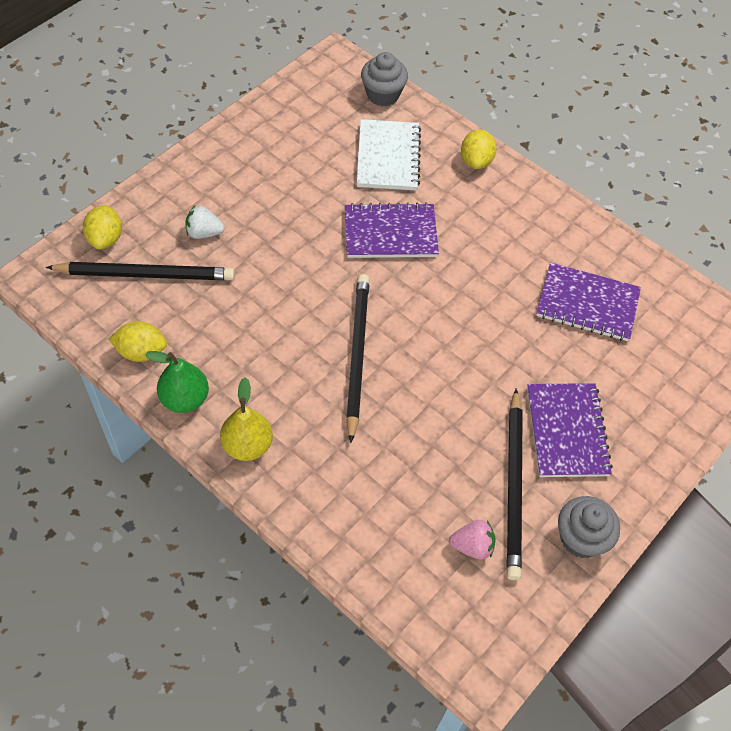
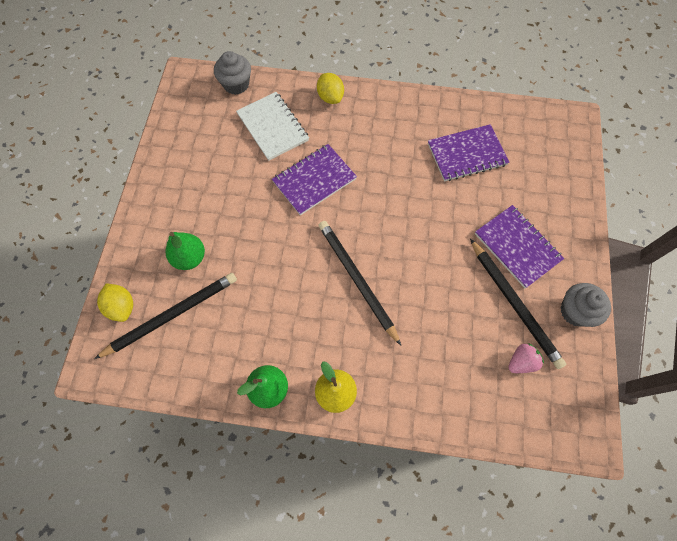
camera: 30 degrees left, 10 degrees up
yellow lemon [109,321,167,362] -> none
white strawberry [186,206,224,239] -> green pear [166,232,205,270]

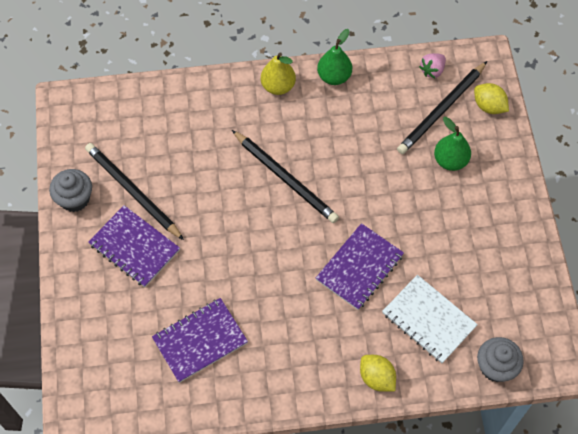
camera: 165 degrees right, 5 degrees down
pink strawberry [508,343,544,373] -> pink strawberry moved to [419,53,446,78]

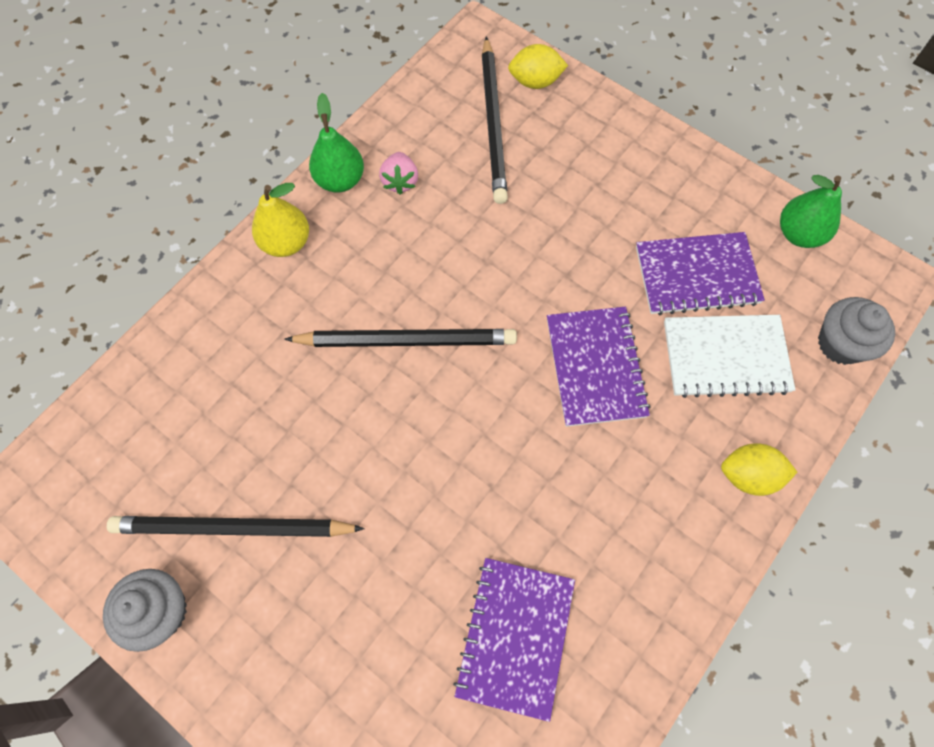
camera: 45 degrees left, 5 degrees up
purple notebook [88,205,180,287] -> purple notebook moved to [636,232,765,315]
pink strawberry [419,53,446,78] -> pink strawberry moved to [379,152,418,195]
green pear [434,117,471,171] -> green pear moved to [780,175,842,248]

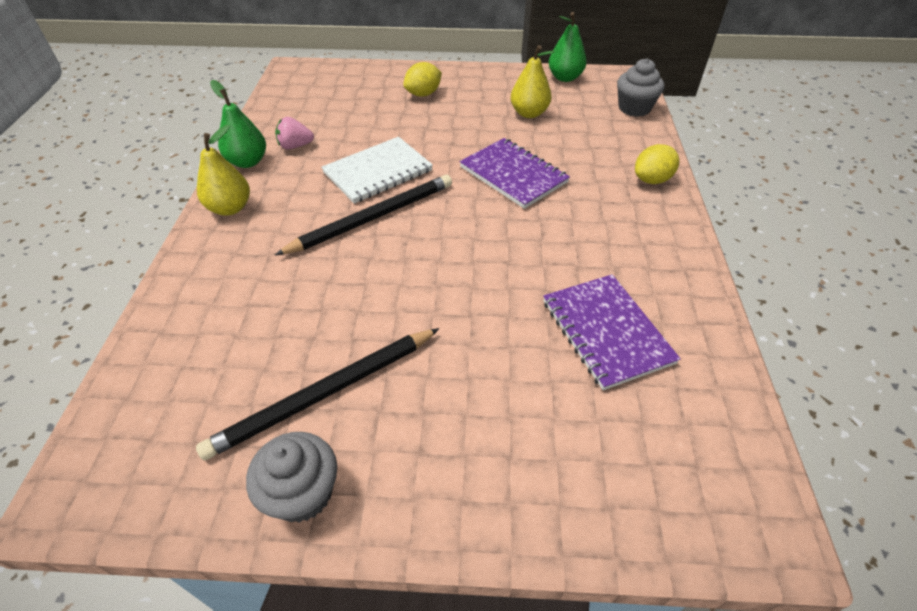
camera: 35 degrees left, 20 degrees down
pink strawberry [379,152,418,195] -> pink strawberry turned 120 degrees clockwise [275,117,314,149]
black pencil [481,36,508,204] -> none
yellow lemon [508,44,568,89] -> yellow lemon moved to [403,62,442,97]
purple notebook [636,232,765,315] -> yellow pear [511,45,555,118]
white notebook [664,315,796,398] -> white notebook moved to [321,137,433,204]

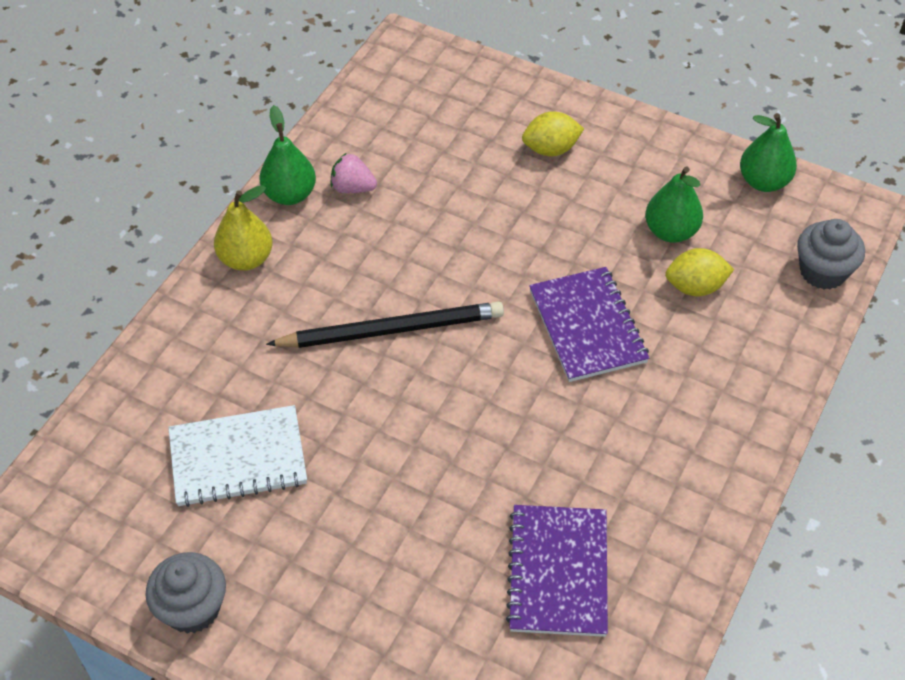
camera: 25 degrees right, 5 degrees up
black pencil [196,328,440,461] -> none
white notebook [321,137,433,204] -> white notebook moved to [168,405,307,507]
yellow pear [511,45,555,118] -> green pear [645,166,703,243]
yellow lemon [635,144,679,184] -> yellow lemon moved to [665,248,734,296]

